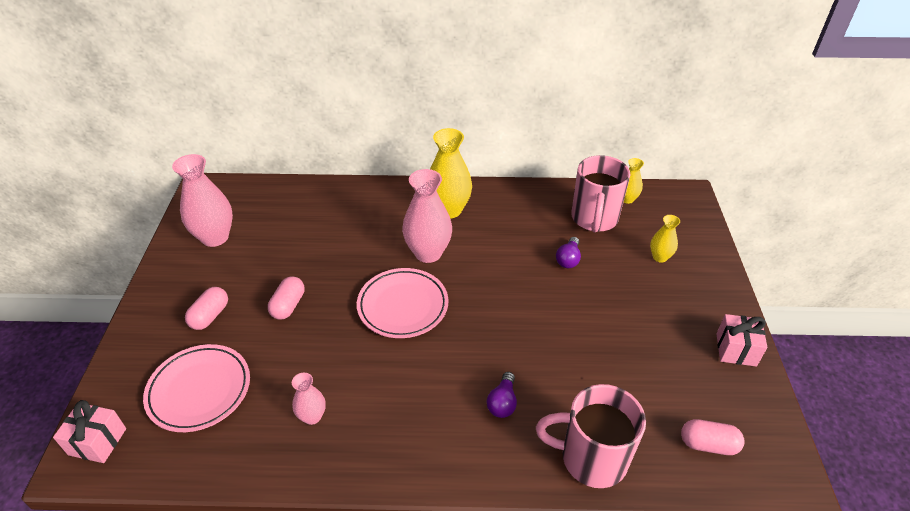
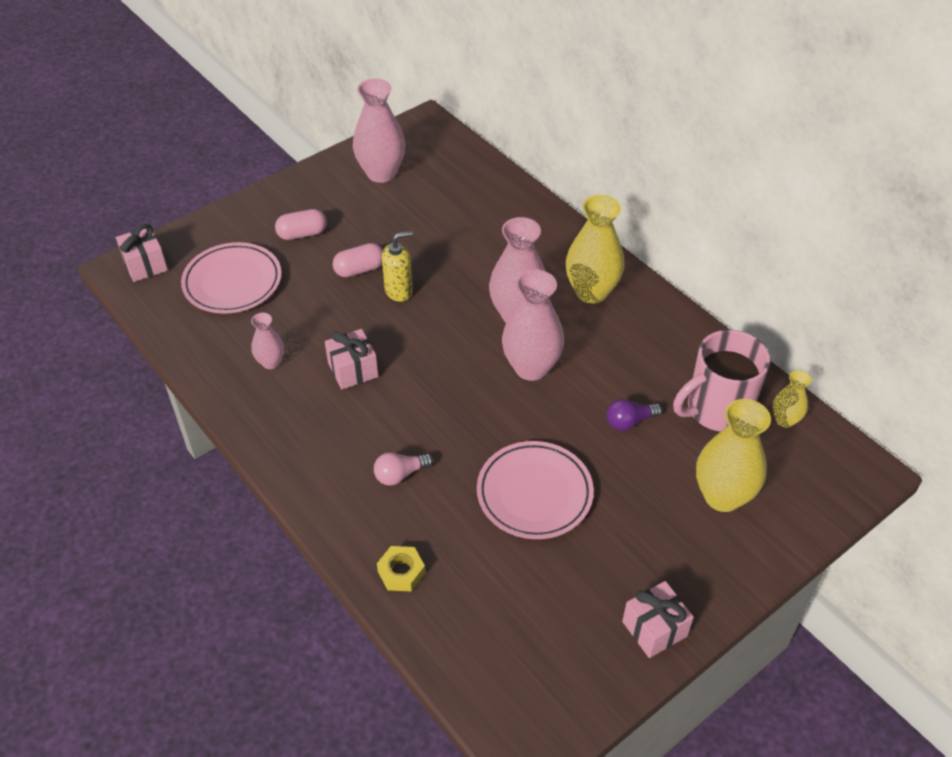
camera: 50 degrees right, 5 degrees up
pink plate [357,268,448,338] -> pink plate moved to [477,441,594,539]
purple light bulb [487,372,517,418] -> pink light bulb [374,452,433,486]
pink mug [536,384,646,488] -> yellow nut [377,546,425,592]
yellow vase [650,215,680,263] -> yellow vase [696,399,771,512], size x1.89
pink capsule [681,419,745,455] -> none
none -> pink gift [325,329,378,390]
none -> yellow soap dispenser [382,231,413,302]
none -> pink vase [502,270,564,381]

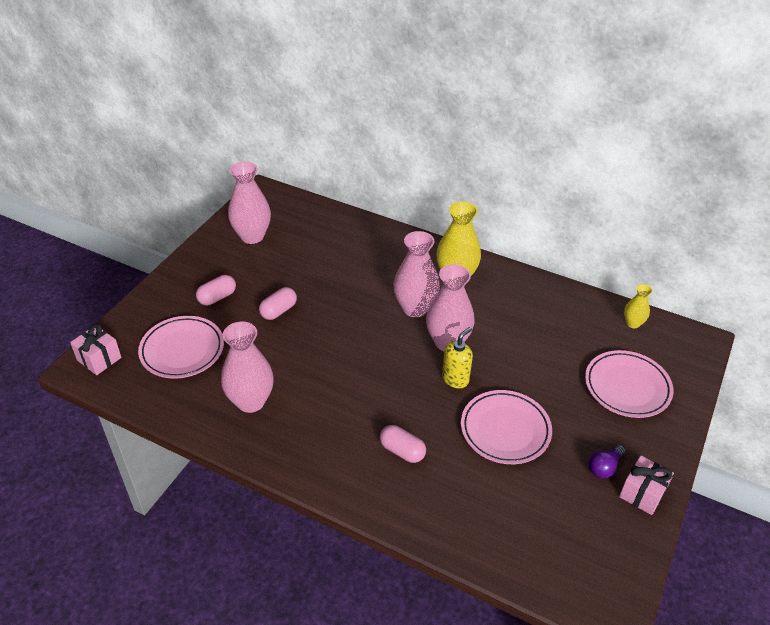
camera: 25 degrees left, 5 degrees down
pink vase [251,313,284,369] -> pink vase [221,321,274,413], size x1.89
pink gift [325,329,378,390] -> none
pink light bulb [374,452,433,486] -> pink capsule [380,425,426,463]
yellow nut [377,546,425,592] -> none
yellow soap dispenser [382,231,413,302] -> yellow soap dispenser moved to [442,327,473,388]
purple light bulb [607,399,662,431] -> purple light bulb moved to [589,445,626,479]
pink mug [673,330,770,432] -> none
yellow vase [696,399,771,512] -> pink plate [585,350,674,418]

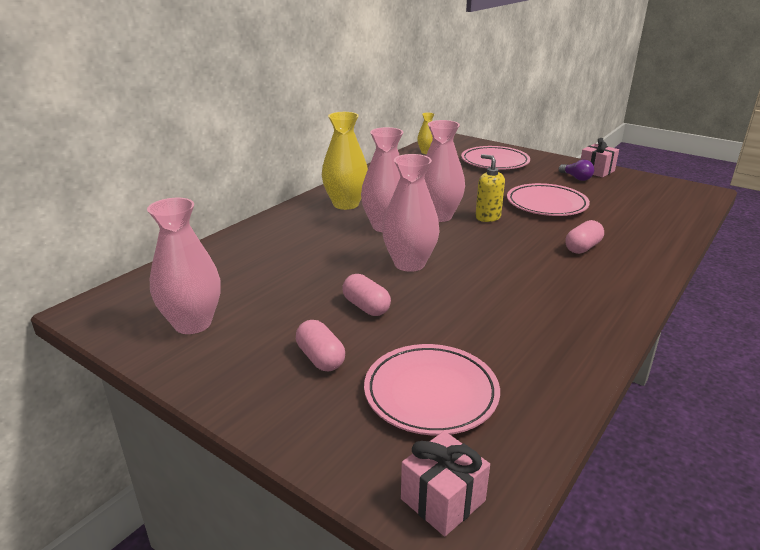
camera: 80 degrees left, 15 degrees down
pink vase [221,321,274,413] -> pink vase moved to [382,154,440,272]

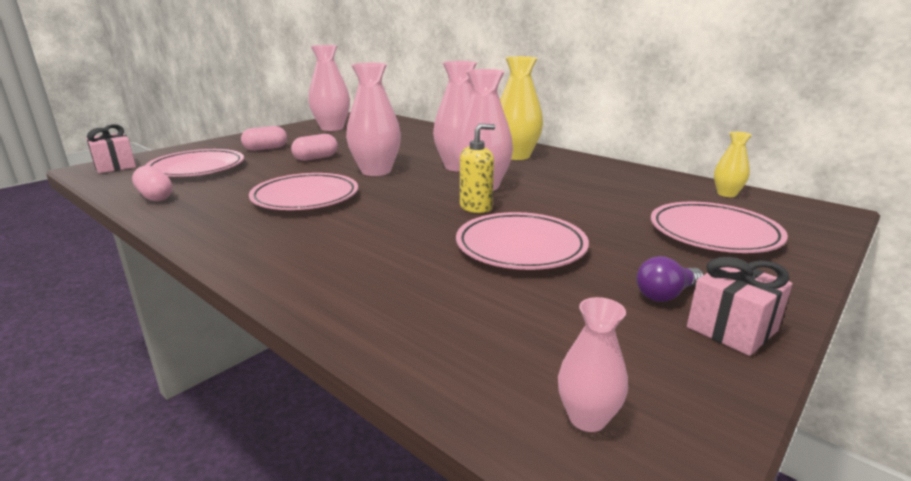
camera: 95 degrees right, 5 degrees down
pink capsule [565,220,604,254] -> pink capsule moved to [132,166,173,201]
none -> pink plate [249,173,358,210]
none -> pink vase [558,297,628,432]

